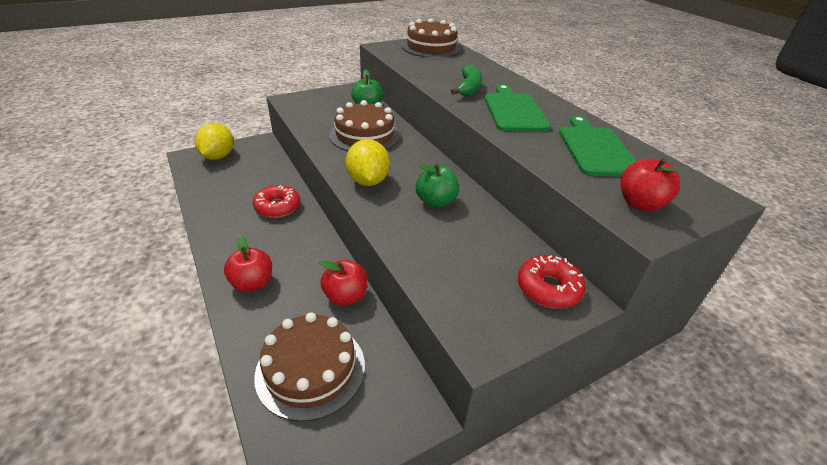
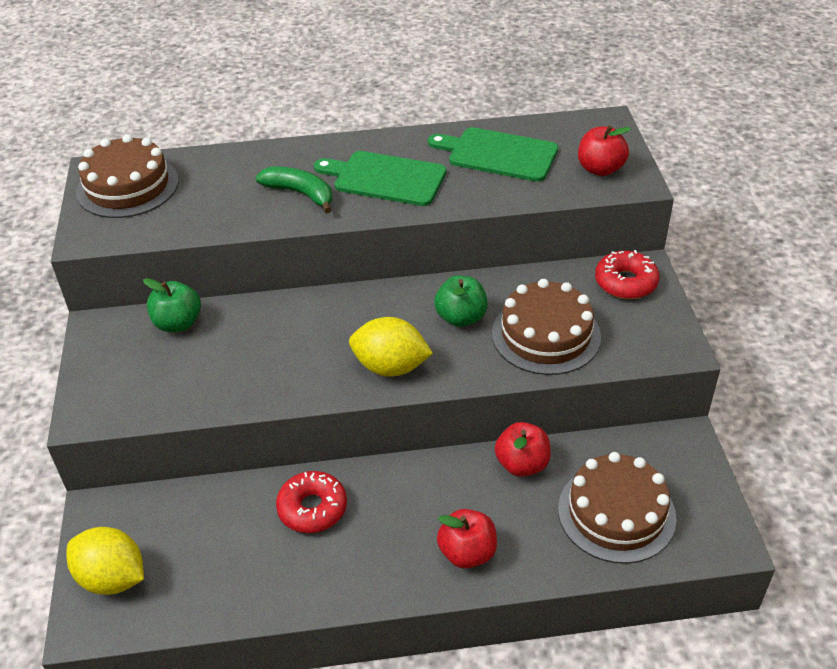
camera: 65 degrees left, 5 degrees up
brown cake [329,100,400,151] -> brown cake moved to [492,279,601,375]

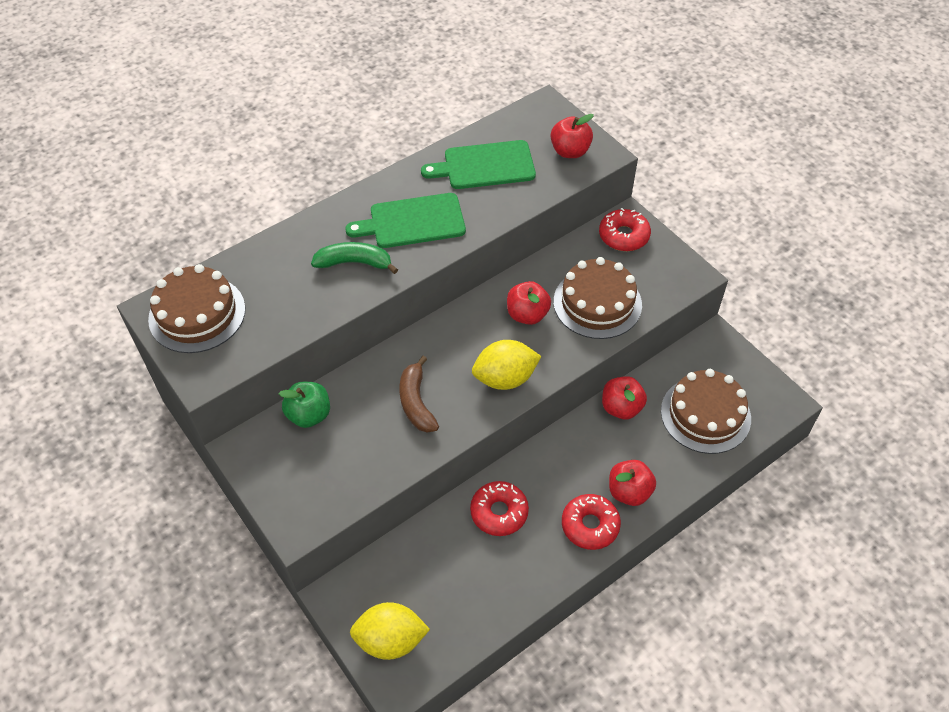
camera: 30 degrees left, 10 degrees up
green apple [434,276,488,327] -> red apple [507,281,551,325]
none -> brown banana [400,356,439,433]
none -> red donut [562,494,621,550]

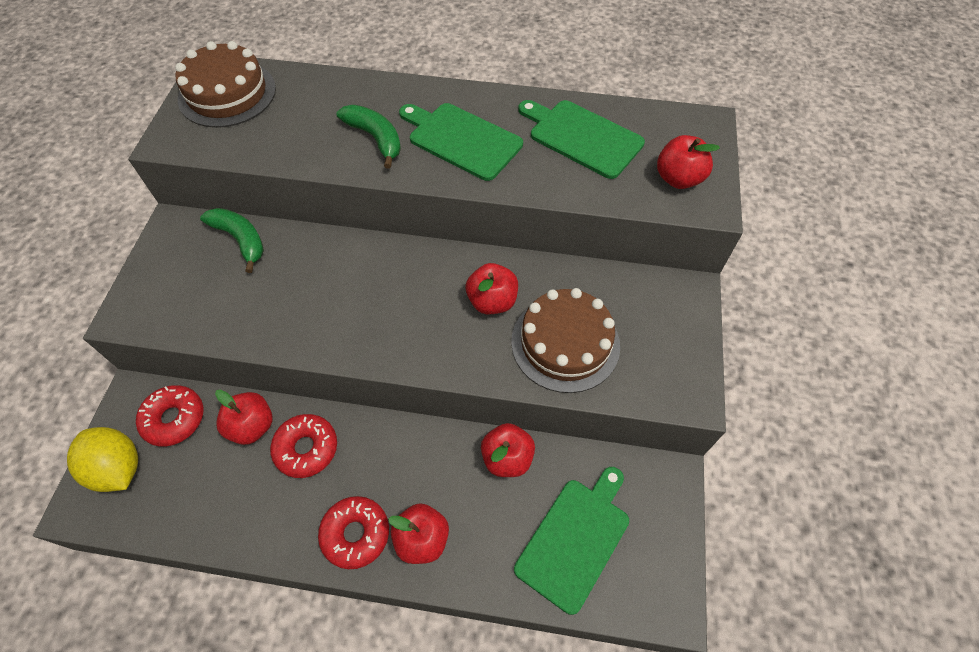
camera: 45 degrees right, 5 degrees up
green apple [279,382,330,428] -> green banana [200,208,264,273]
brown banana [400,356,439,433] -> none
yellow lemon [472,340,541,390] -> none
red donut [599,208,651,251] -> red donut moved to [136,385,203,447]
brown cake [661,369,751,454] -> green cutting board [514,467,629,615]
none -> red apple [215,390,273,445]

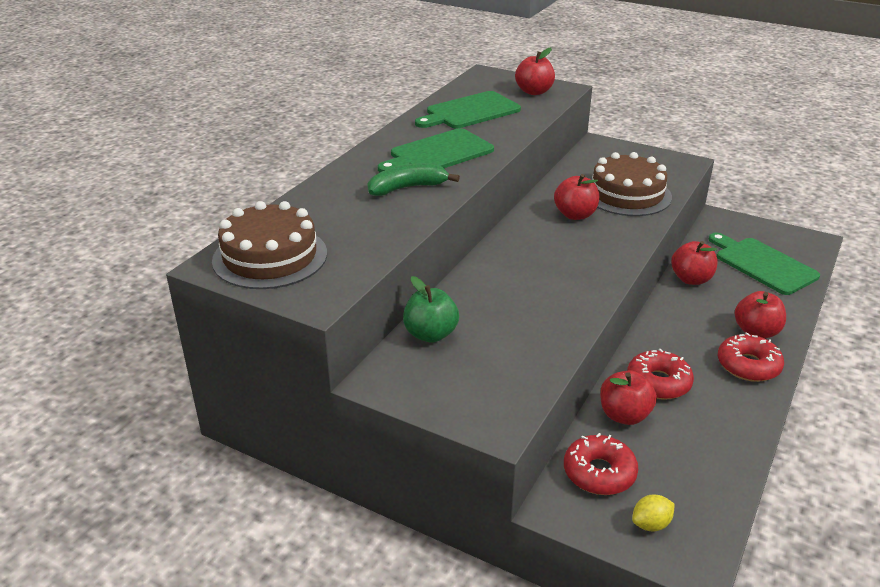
camera: 70 degrees left, 25 degrees down
yellow lemon [67,427,138,492] -> yellow lemon [632,494,675,531], size x0.52
green banana [200,208,264,273] -> green apple [403,276,459,343]

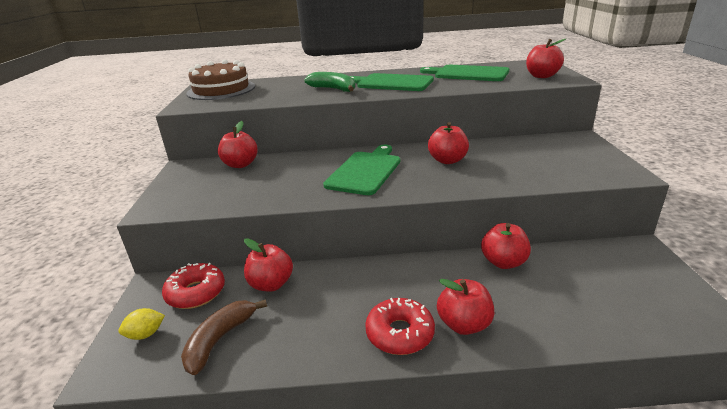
camera: 60 degrees right, 5 degrees down
green apple [403,276,459,343] -> red apple [218,121,258,168]
brown cake [591,152,672,216] -> none
red donut [627,349,694,400] -> none
yellow lemon [632,494,675,531] -> yellow lemon turned 60 degrees counterclockwise [118,308,165,340]
green cutting board [708,233,820,295] -> green cutting board moved to [323,145,400,195]
none -> brown banana [181,299,267,375]

